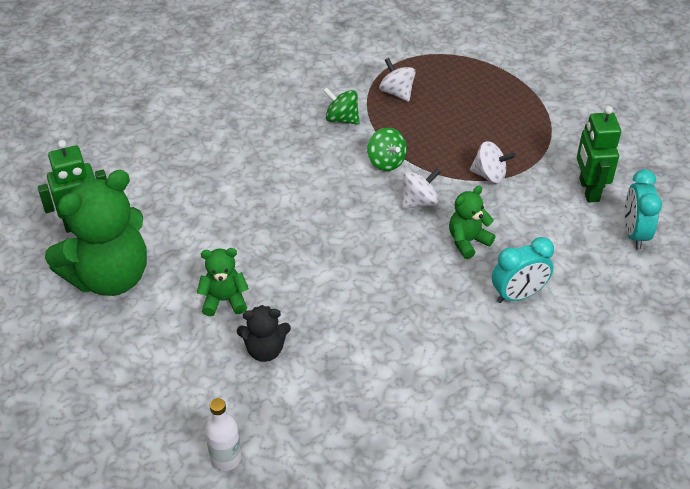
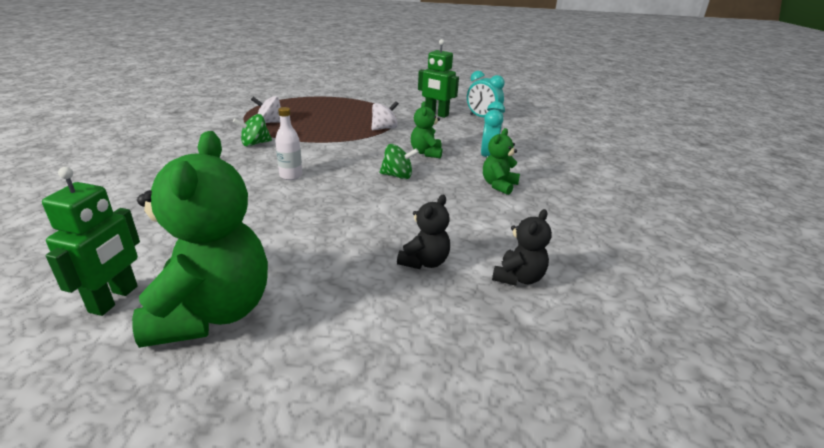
camera: 55 degrees left, 15 degrees down
green teddy bear [197,248,249,316] -> green teddy bear moved to [483,128,520,195]
white bottle [205,398,241,471] -> white bottle moved to [275,107,302,180]
green spinning top [367,128,407,171] -> green spinning top moved to [380,144,419,179]
white spinning top [401,168,440,209] -> none
none -> black teddy bear [492,209,552,286]

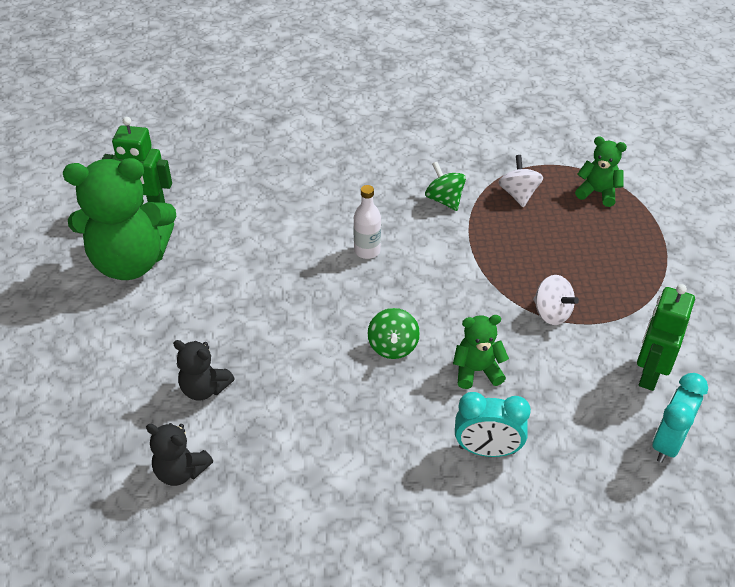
camera: 85 degrees right, 15 degrees up
green teddy bear [483,128,520,195] -> green teddy bear moved to [575,136,627,207]

